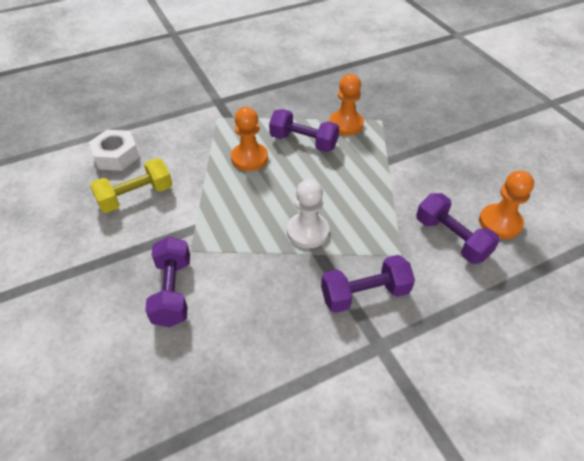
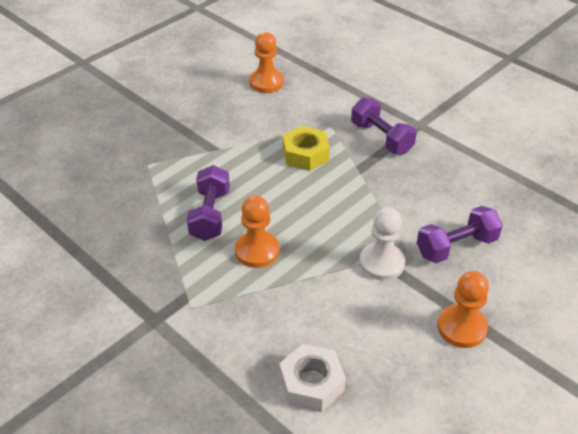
camera: 110 degrees left, 5 degrees down
yellow dumbbell [90,158,173,213] -> none
white pawn [287,179,329,248] -> white pawn moved to [359,207,405,280]
orange pawn [329,74,364,136] -> orange pawn moved to [437,271,489,348]
purple dumbbell [416,193,500,264] -> none
none -> yellow nut [283,126,330,171]

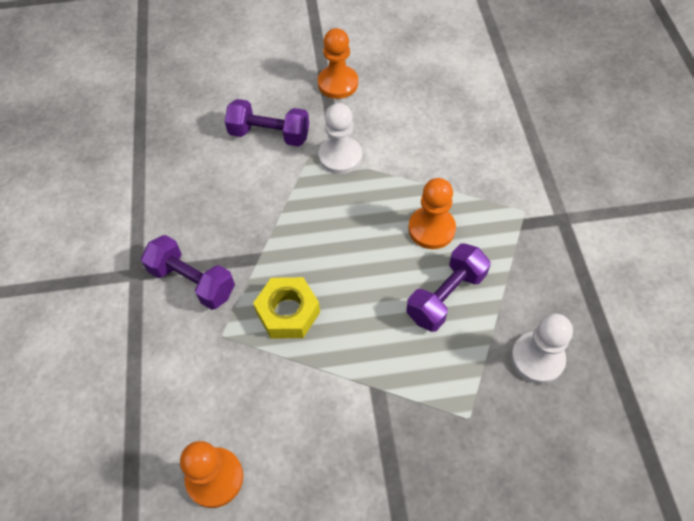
camera: 140 degrees left, 15 degrees up
white nut [279,344,346,412] -> none
purple dumbbell [351,97,417,155] -> purple dumbbell turned 60 degrees counterclockwise [141,235,235,310]
none -> white pawn [511,313,573,384]

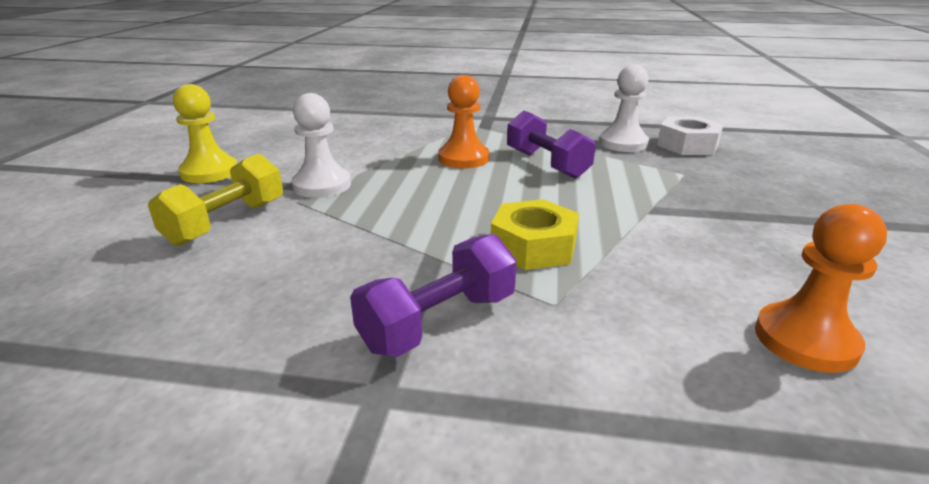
camera: 75 degrees left, 30 degrees down
purple dumbbell [225,99,309,147] -> yellow dumbbell [148,154,283,246]
orange pawn [318,28,358,99] -> yellow pawn [173,84,237,183]
none -> white nut [657,117,723,155]

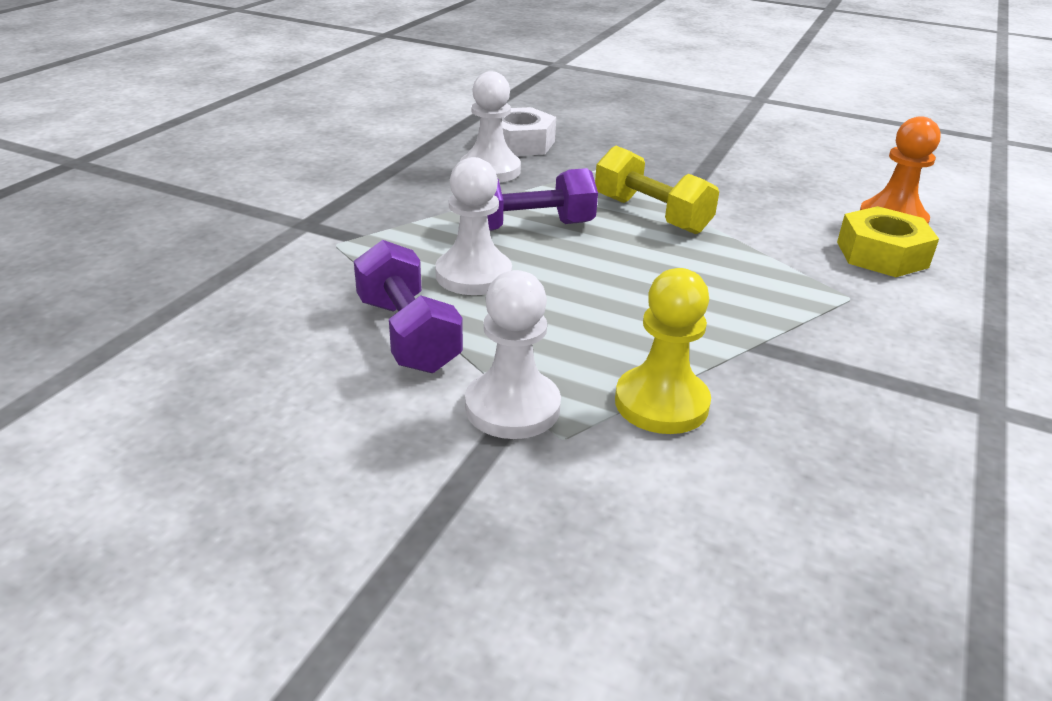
camera: 75 degrees left, 5 degrees up
yellow dumbbell [148,154,283,246] -> yellow dumbbell moved to [595,146,719,234]
yellow pawn [173,84,237,183] -> yellow pawn moved to [615,268,711,434]
purple dumbbell [350,234,517,357] -> purple dumbbell moved to [354,240,463,373]
orange pawn [438,75,489,168] -> white pawn [435,157,512,295]
yellow nut [491,199,579,270] -> yellow nut moved to [837,206,939,277]

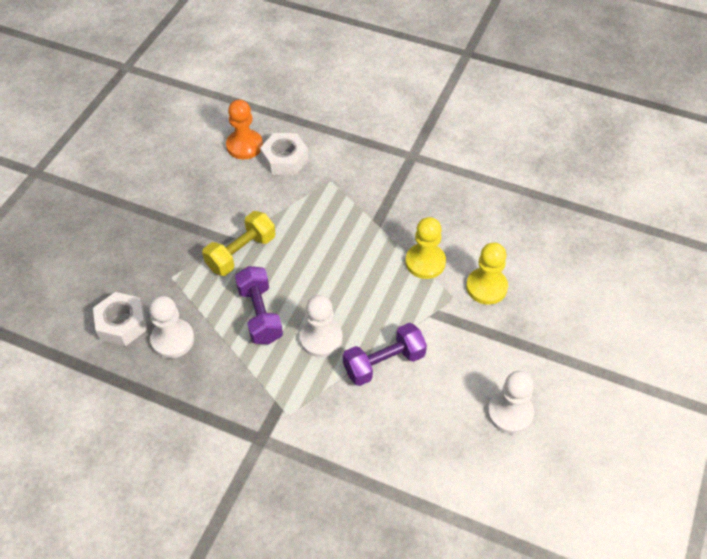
camera: 90 degrees left, 20 degrees up
white pawn [465,270,561,439] -> white pawn moved to [488,371,534,434]
yellow nut [837,206,939,277] -> white nut [260,133,309,175]
none -> yellow pawn [466,243,508,305]

